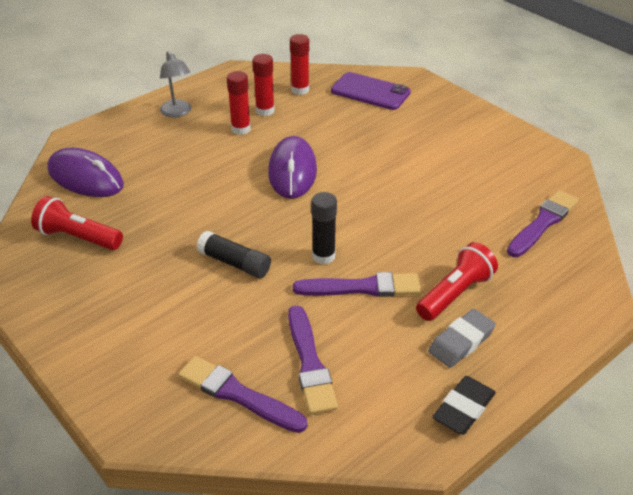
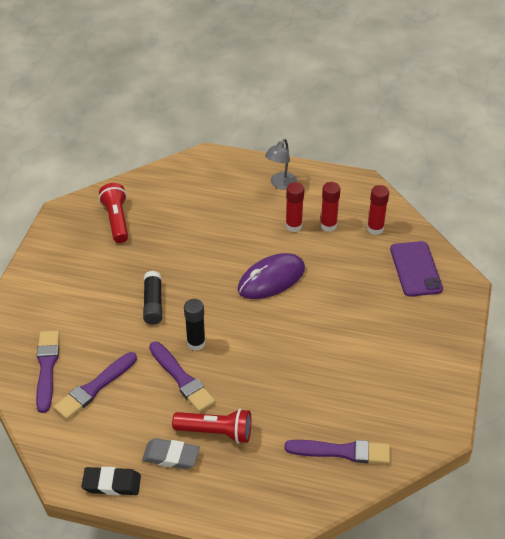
camera: 55 degrees right, 5 degrees up
purple mouse [47,148,124,197] -> none

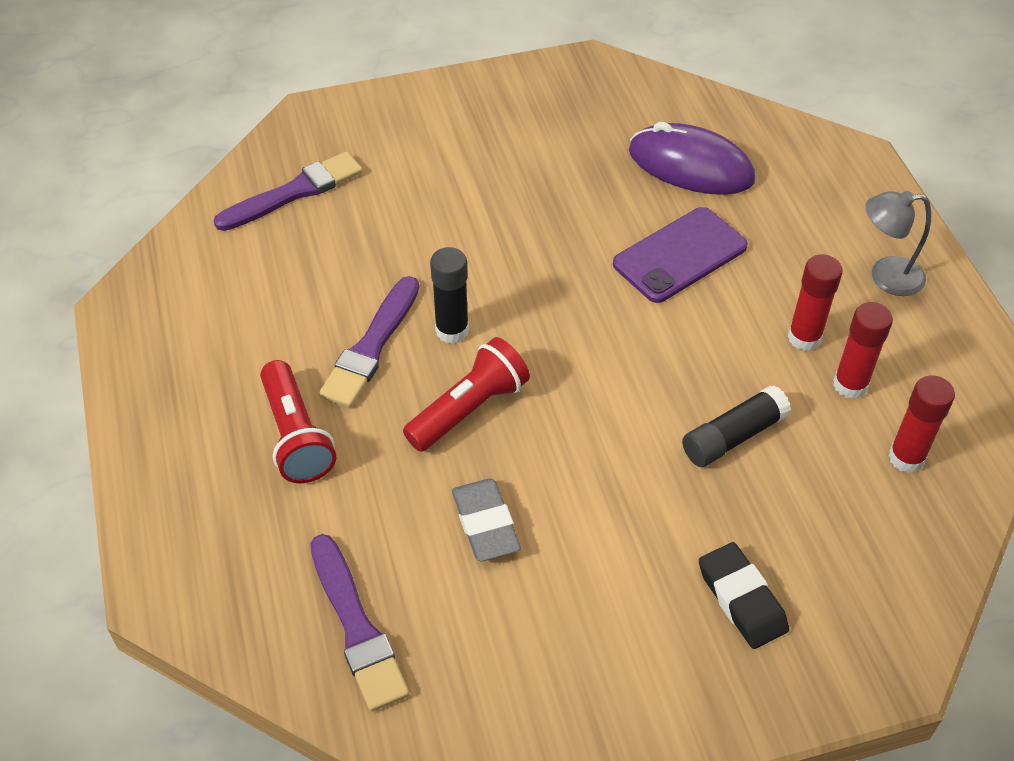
camera: 60 degrees right, 5 degrees up
purple brush [54,352,137,420] -> none
black eraser [81,466,141,496] -> black eraser moved to [699,542,789,649]
red flashlight [99,183,128,243] -> red flashlight moved to [403,337,530,452]
grey eraser [142,438,200,469] -> grey eraser moved to [452,479,521,561]
black glue stick [143,271,162,324] -> black glue stick moved to [682,385,791,467]
purple mouse [238,253,305,299] -> purple mouse moved to [629,122,755,195]
purple phone [390,241,443,297] -> purple phone moved to [613,207,748,303]

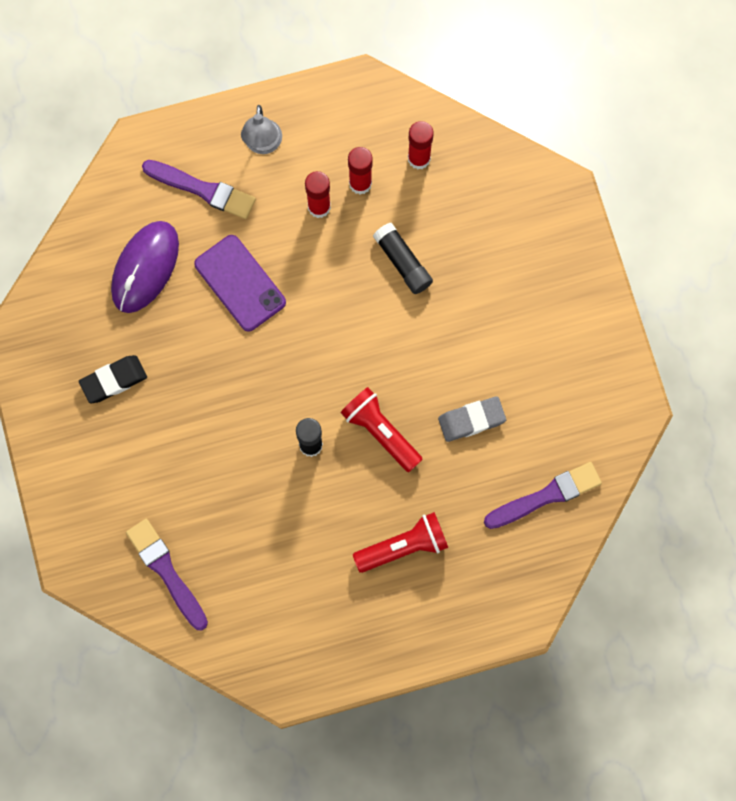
camera: 90 degrees left, 25 degrees up
purple brush [319,276,419,408] -> purple brush moved to [142,160,256,219]
black eraser [699,542,789,649] -> black eraser moved to [79,355,147,403]

